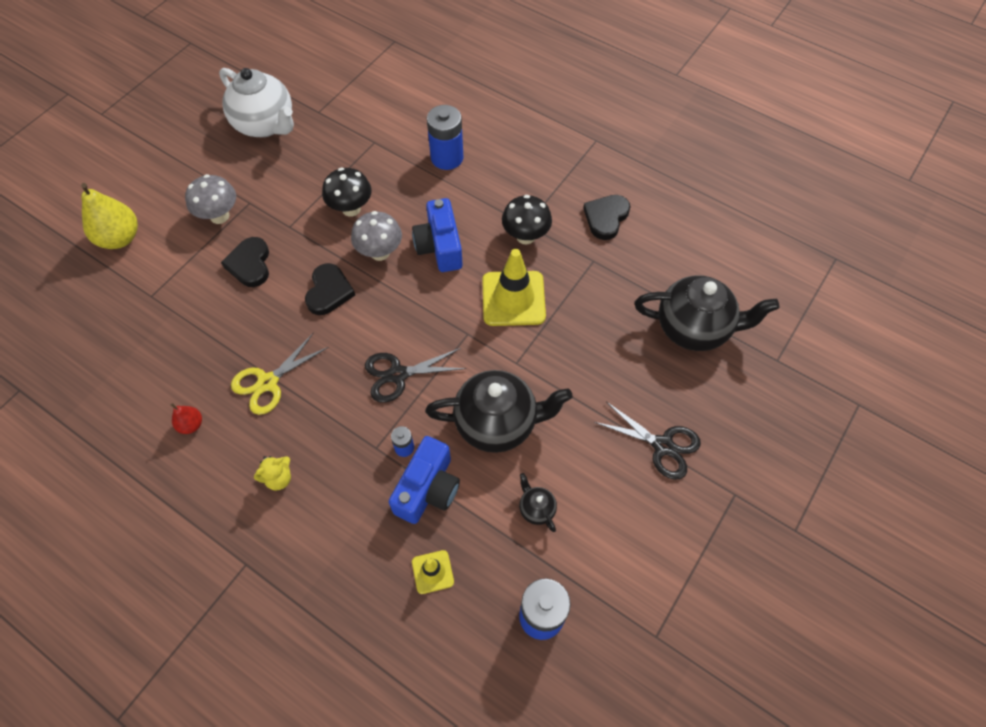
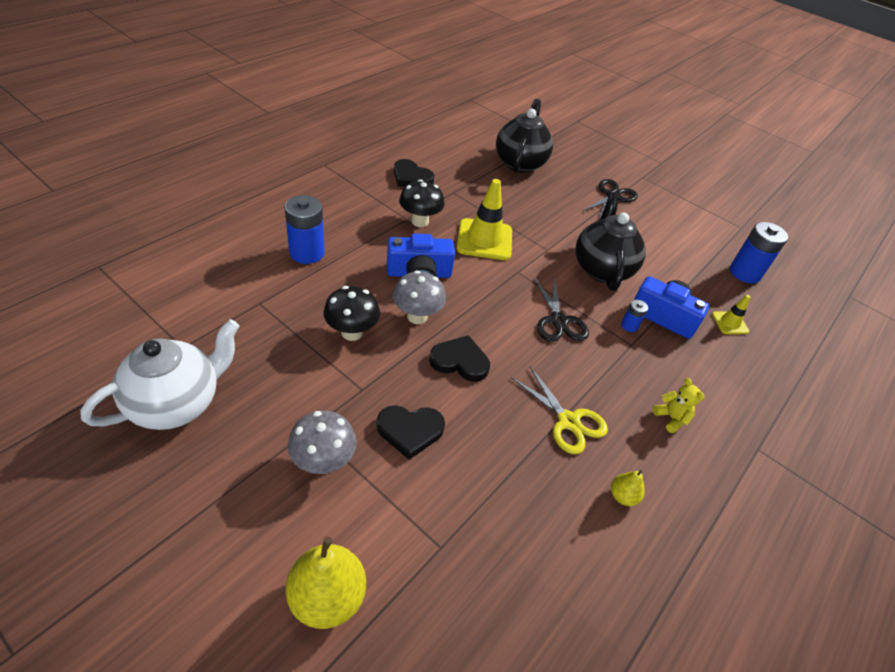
camera: 90 degrees left, 15 degrees down
red pear [171,403,202,434] -> yellow pear [611,470,645,506]
black teapot [519,473,557,532] -> none

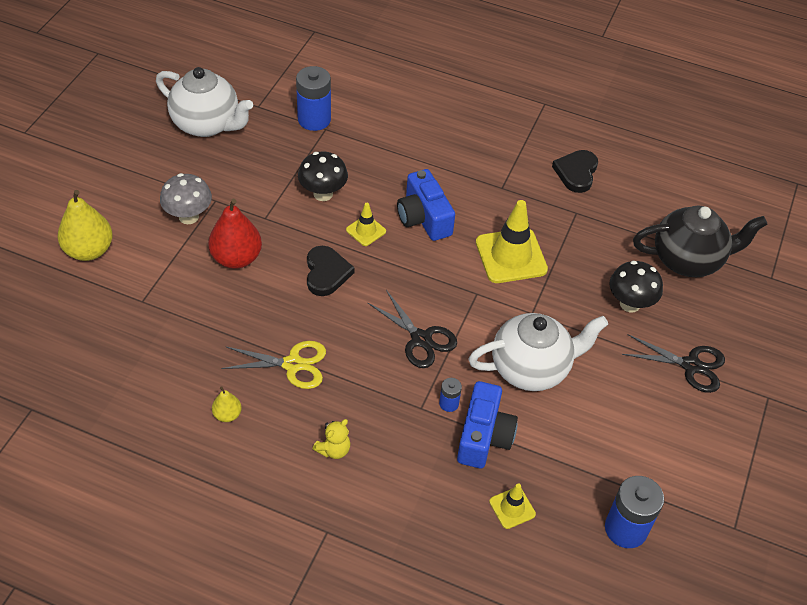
camera: 75 degrees right, 5 degrees up
blue battery [285,195,325,264] -> blue battery moved to [296,66,331,131]
black heart [377,405,445,460] -> red pear [208,199,262,269]
grey mushroom [393,270,446,324] -> yellow traffic cone [346,203,386,246]
black mushroom [399,179,445,227] -> black mushroom moved to [609,261,663,313]
yellow scissors [511,366,608,454] -> yellow scissors turned 120 degrees counterclockwise [221,341,326,389]
black scissors [533,276,589,342] -> black scissors turned 105 degrees counterclockwise [368,290,457,368]
black teapot [575,192,646,291] -> white teapot [468,313,608,391]

